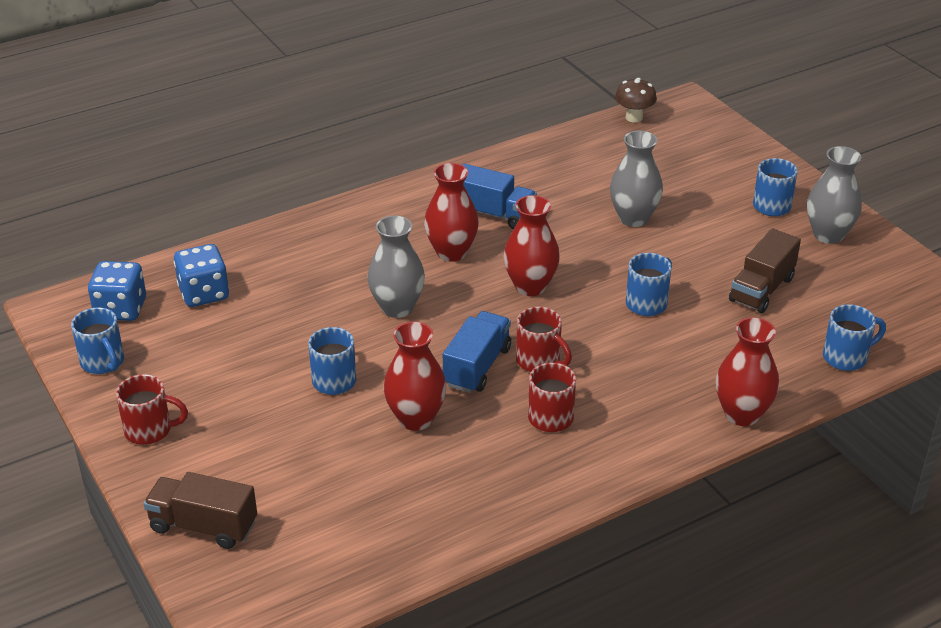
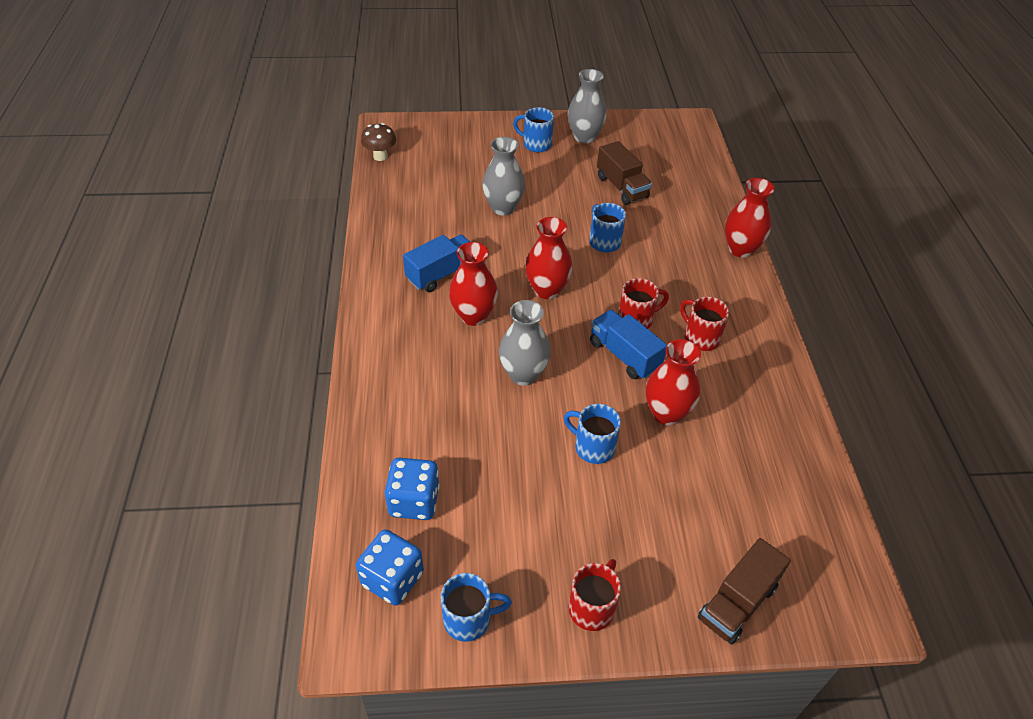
camera: 65 degrees left, 10 degrees up
blue mug [823,304,886,371] -> none

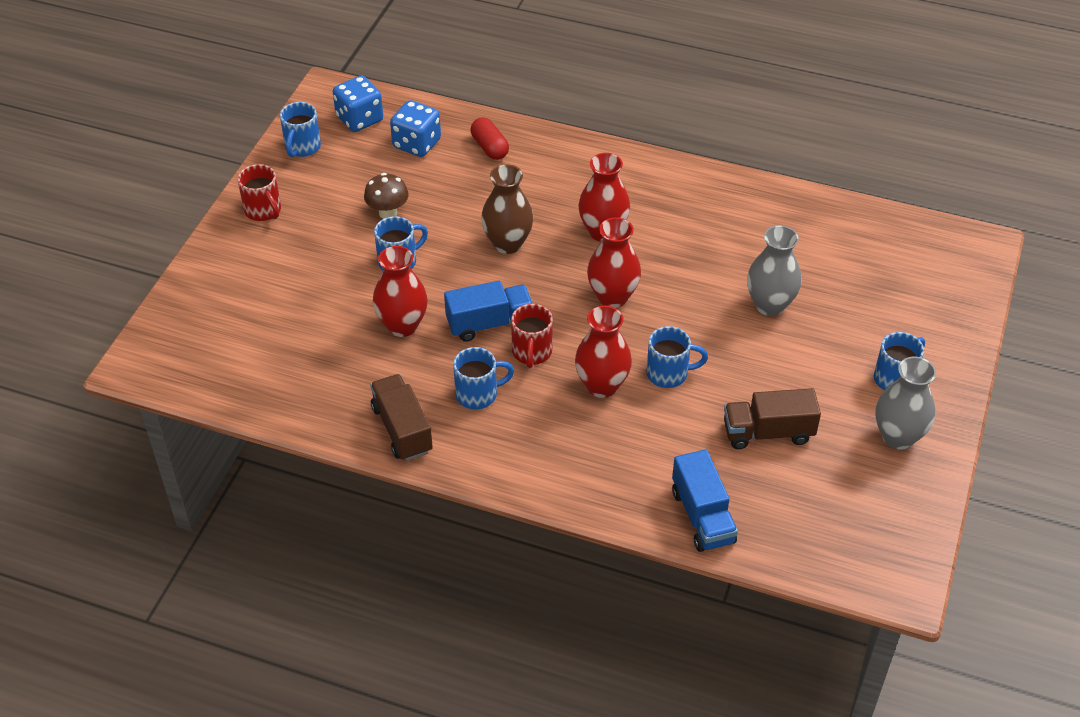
camera: 115 degrees right, 0 degrees up
brown mushroom [361,123,396,161] -> brown mushroom moved to [364,173,409,219]
blue truck [403,234,470,292] -> blue truck moved to [672,449,738,552]
grey vase [499,300,551,385] -> brown vase [481,164,533,254]
red mug [680,297,729,351] -> blue mug [453,347,514,409]
brown truck [698,538,791,644] -> brown truck moved to [370,374,433,461]
red vase [725,178,775,258] -> red vase moved to [575,306,632,398]
none -> red capsule [471,117,509,160]

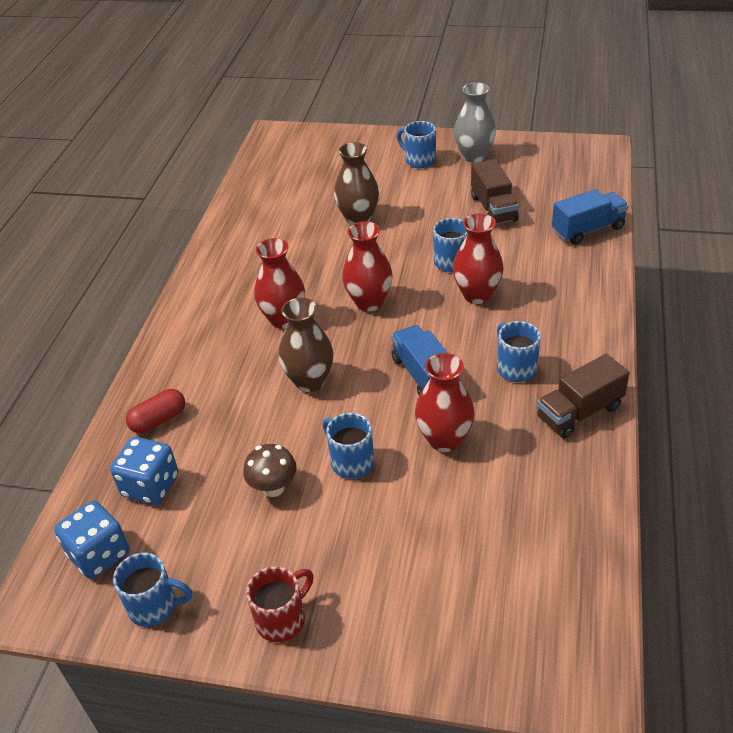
camera: 95 degrees left, 5 degrees down
red mug [511,304,553,368] -> none
grey vase [747,225,802,316] -> brown vase [334,142,379,225]

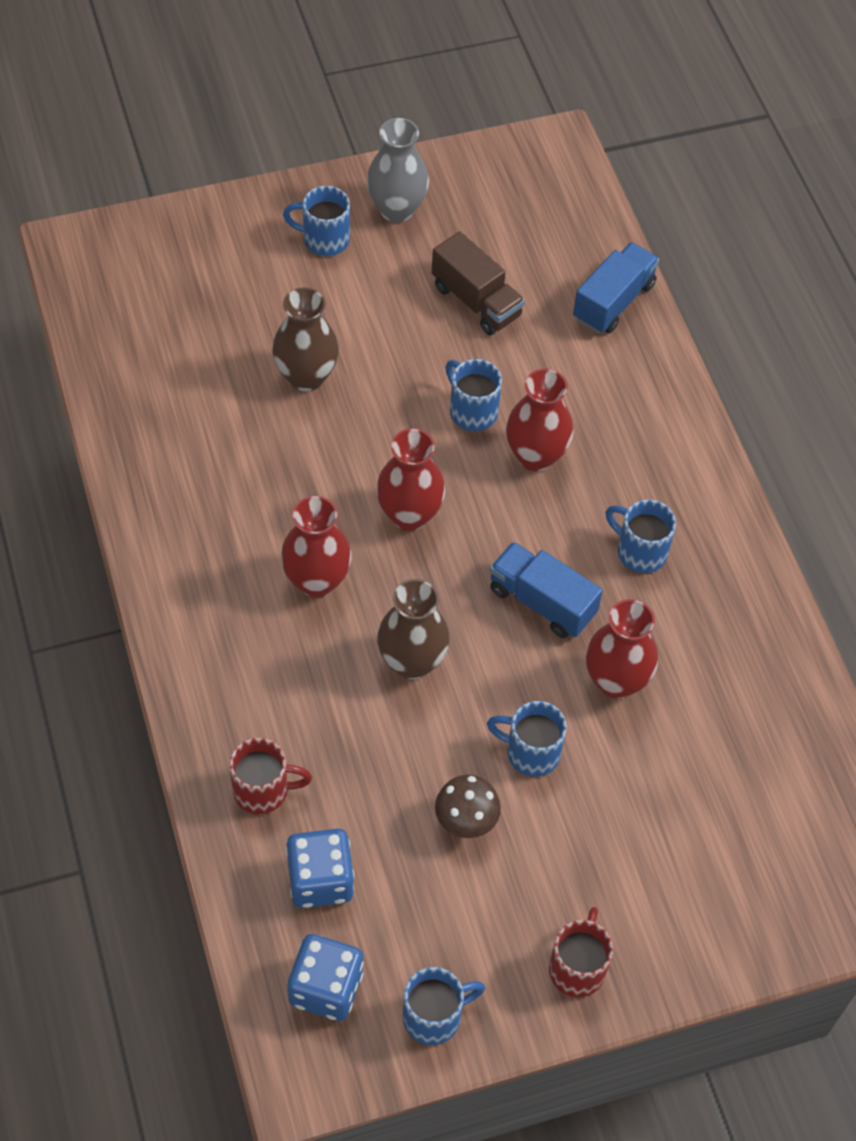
camera: 35 degrees left, 15 degrees up
red capsule [126,389,185,433] -> red mug [229,738,312,814]
brown truck [537,354,630,438] -> none

